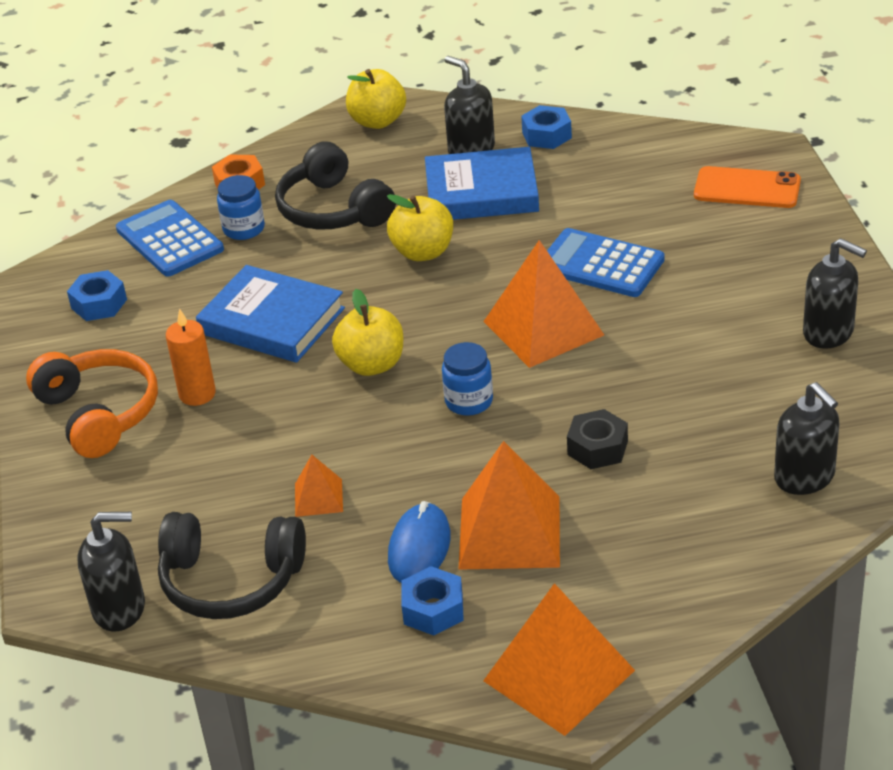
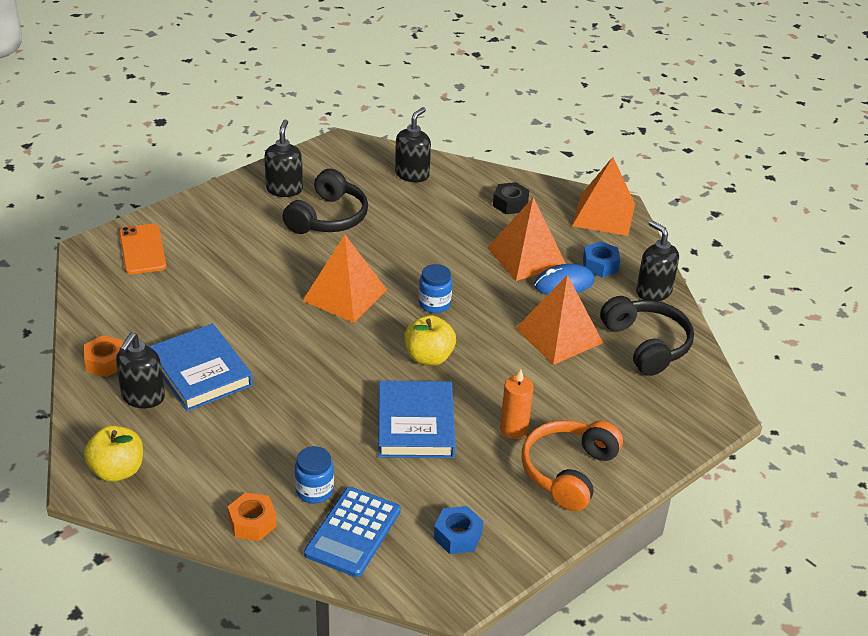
camera: 125 degrees left, 0 degrees up
black soap dispenser [77,512,145,631] -> black soap dispenser moved to [636,220,679,301]
black headphones [275,142,396,230] -> black headphones moved to [283,169,368,234]
orange pyramid [295,455,343,517] -> orange pyramid [515,275,603,365], size x2.03
yellow apple [387,194,453,261] -> none
blue nut [521,105,572,149] -> orange nut [84,335,123,377]
blue calculator [547,228,665,297] -> none
black nut [567,409,628,469] -> black nut moved to [493,182,529,214]

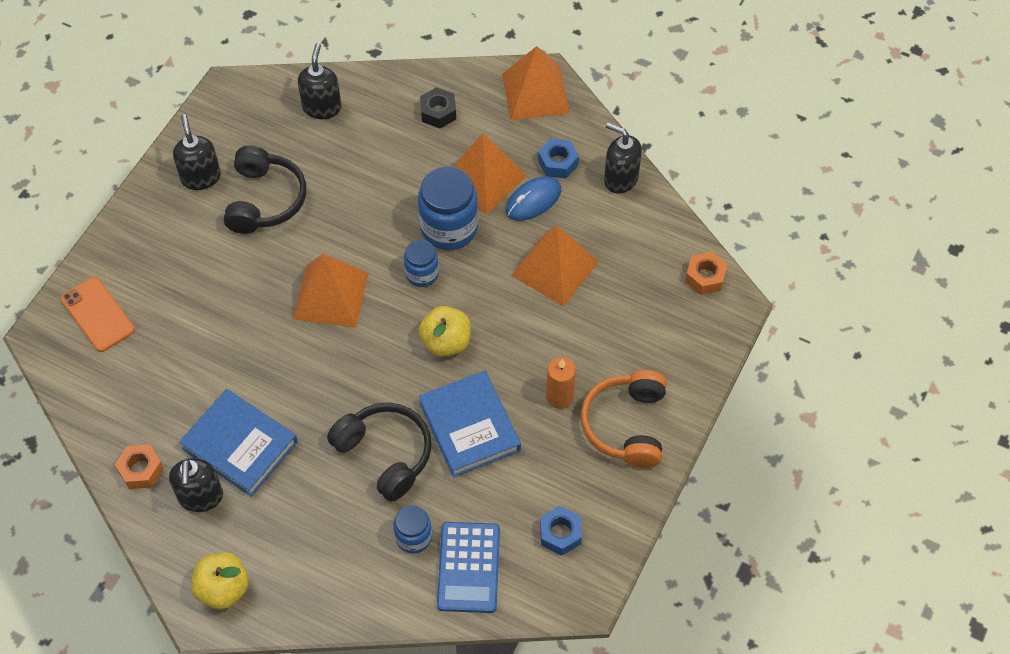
camera: 20 degrees left, 20 degrees up
orange nut [228,492,277,541] -> orange nut moved to [685,252,727,295]
black headphones [600,296,694,376] -> black headphones moved to [327,403,432,502]
none -> blue jar [418,166,478,250]

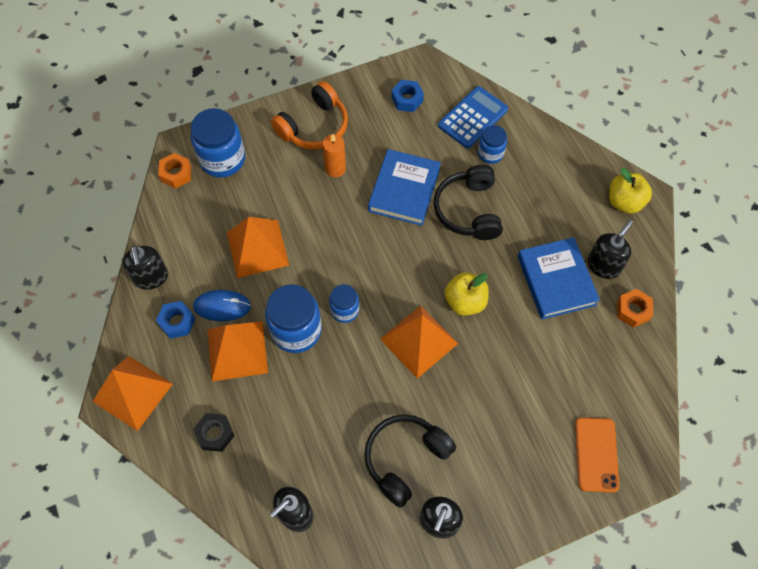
camera: 140 degrees left, 5 degrees up
yellow apple [419,306,471,357] -> yellow apple moved to [445,272,489,316]
none -> blue jar [191,108,245,177]

